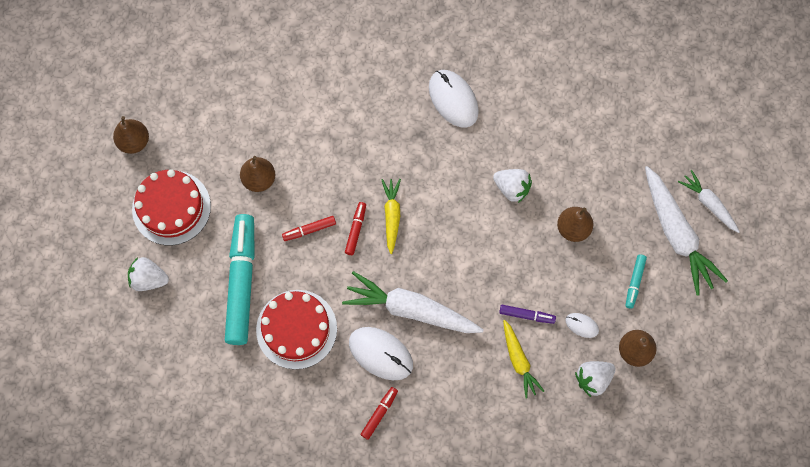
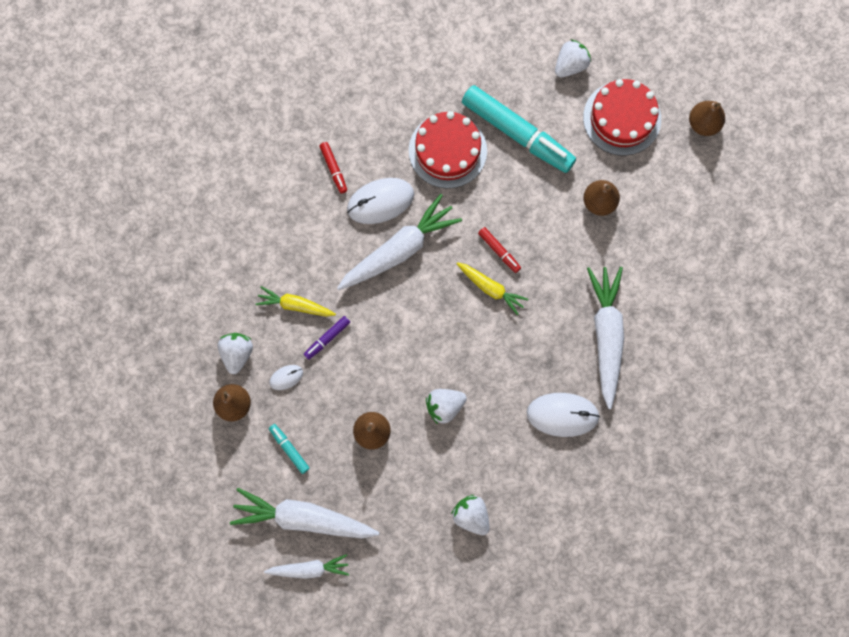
camera: 125 degrees right, 5 degrees up
red marker [282,216,336,241] -> none
none -> white strawberry [451,495,490,535]
none -> white carrot [587,267,624,409]

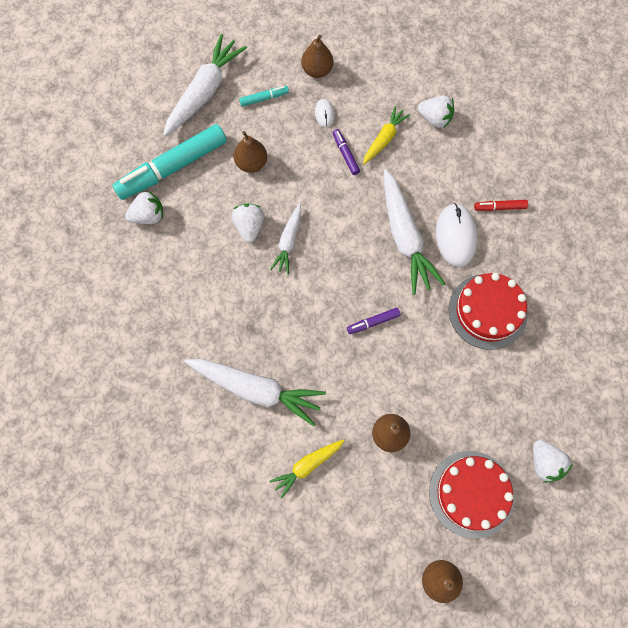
camera: 110 degrees right, 5 degrees down
white strawberry [218,333,253,374] -> white strawberry moved to [418,95,454,128]
white carrot [264,554,349,579] -> white carrot moved to [270,203,302,274]
yellow carrot [456,262,529,315] -> yellow carrot moved to [269,440,344,498]
turquoise marker [462,85,576,173] -> turquoise marker moved to [112,124,227,200]
red marker [478,227,521,273] -> purple marker [347,308,400,334]
white mouse [527,393,600,437] -> none

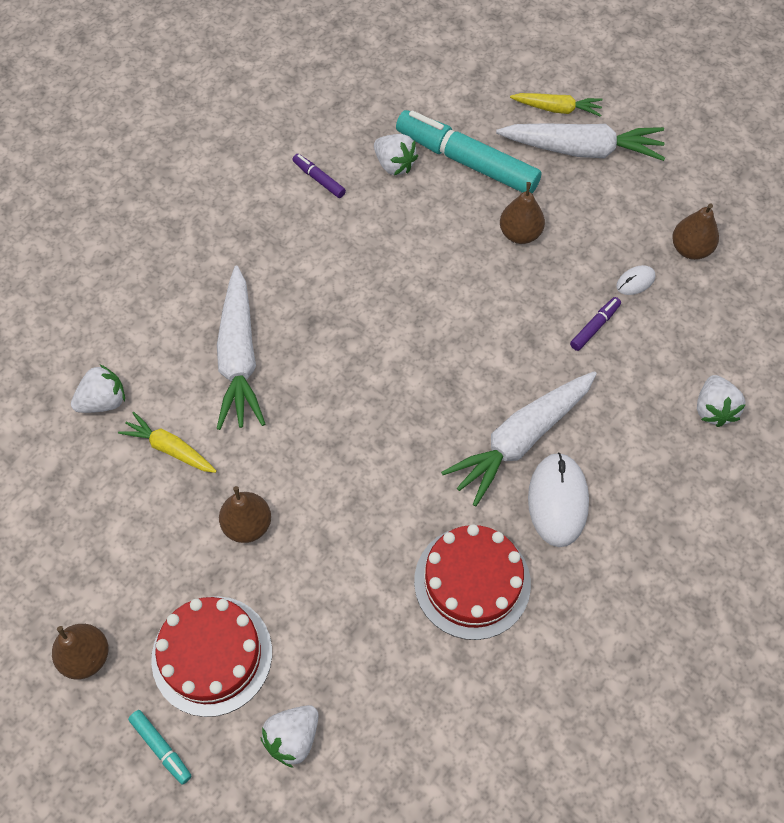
camera: 65 degrees right, 10 degrees down
white strawberry [231,203,264,243] -> white strawberry moved to [71,365,125,413]
turquoise marker [239,86,289,107] -> turquoise marker moved to [128,710,192,784]
white carrot [270,203,302,274] -> none
purple marker [347,308,400,334] -> purple marker moved to [293,154,346,198]
yellow carrot [363,106,410,164] -> yellow carrot moved to [510,93,603,117]
white mouse [436,203,478,267] -> white mouse turned 60 degrees counterclockwise [528,453,589,547]
red marker [474,200,528,211] -> none

